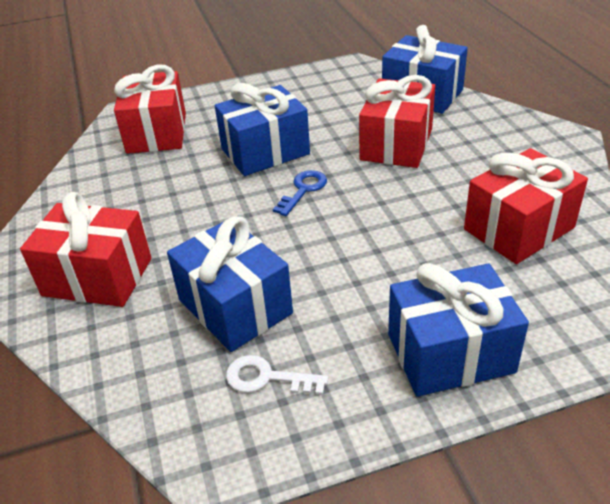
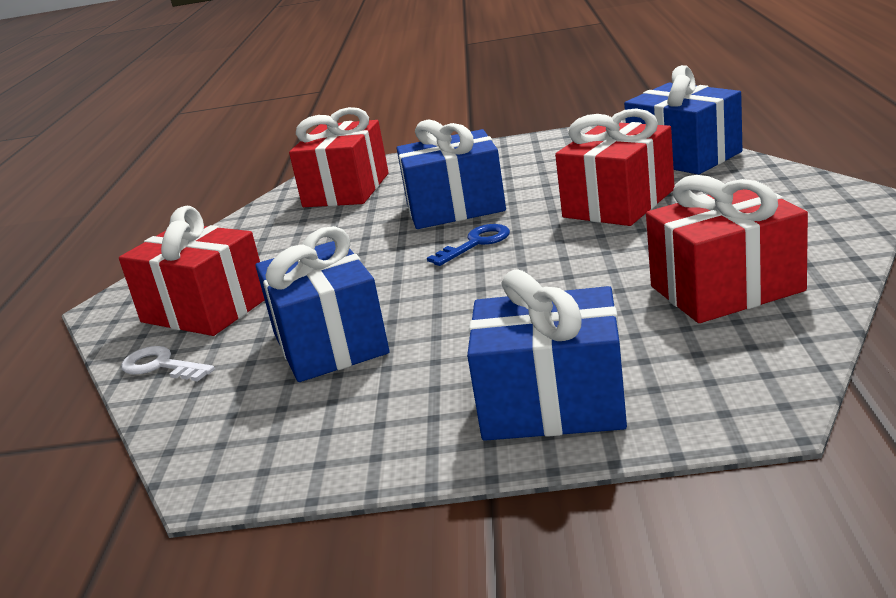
camera: 20 degrees right, 15 degrees down
white key [226,355,328,395] -> white key moved to [121,346,215,382]

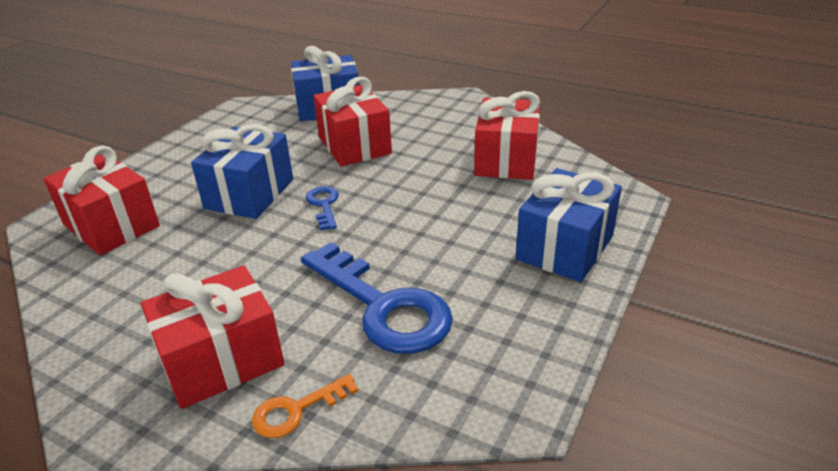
camera: 65 degrees left, 10 degrees up
white key [121,346,215,382] -> orange key [252,374,359,438]
blue gift [256,226,389,382] -> blue key [301,242,453,354]

